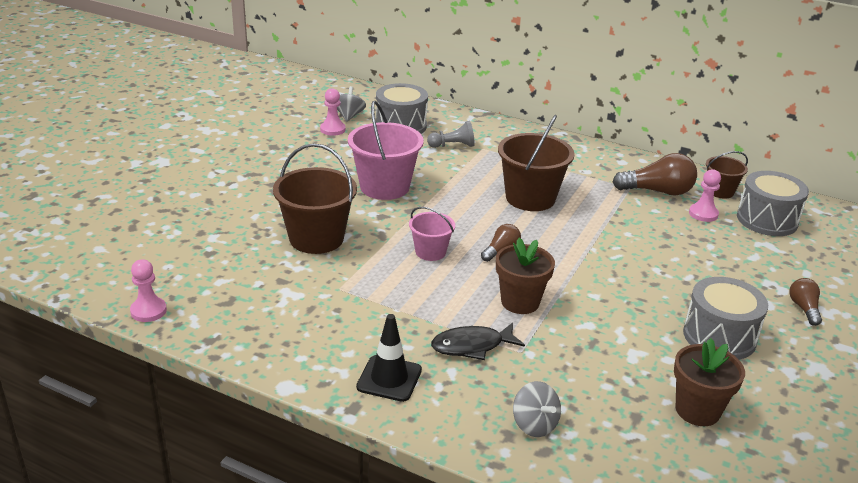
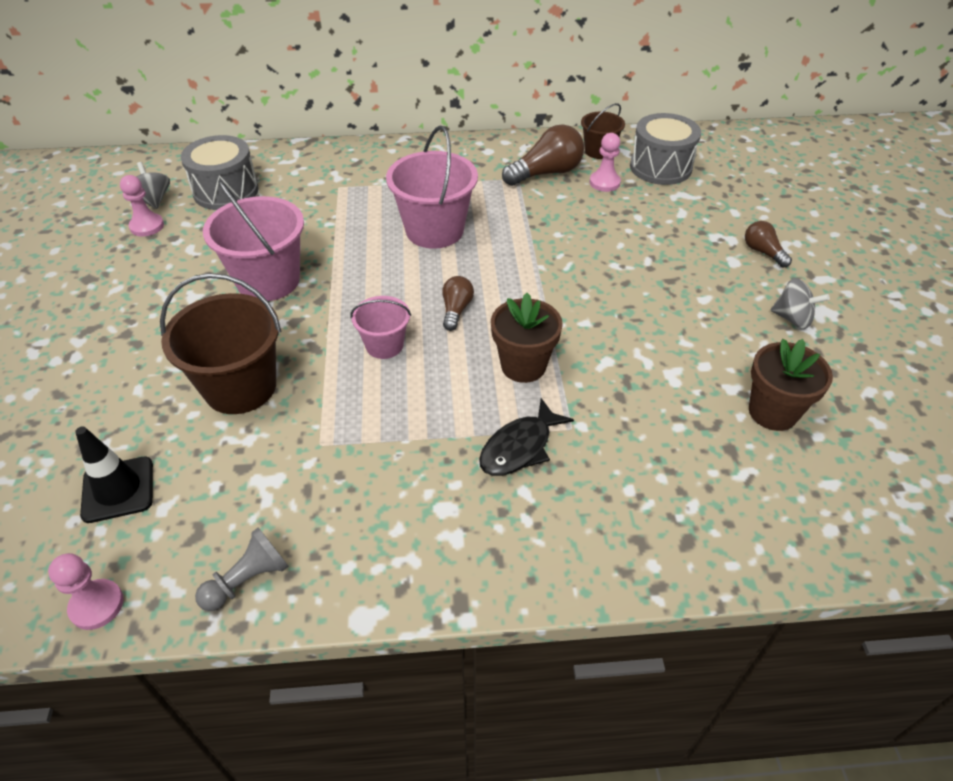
camera: 30 degrees left, 15 degrees up
black traffic cone [356,314,422,402] -> black traffic cone moved to [75,426,153,523]
grey pawn [427,121,475,148] -> grey pawn moved to [195,528,289,611]
brown bucket [498,115,575,211] -> pink bucket [386,125,478,249]
grey spinning top [513,381,561,437] -> grey spinning top moved to [771,278,830,329]
grey drum [683,277,768,360] -> none

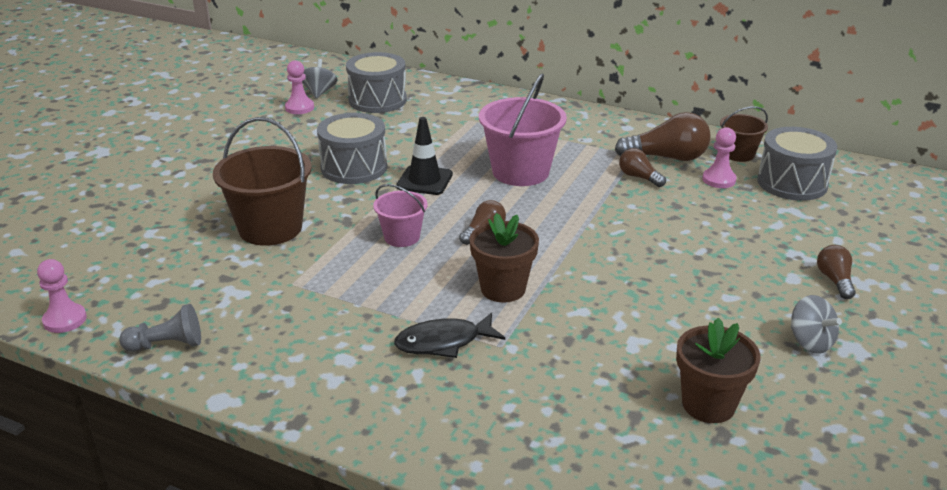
camera: 30 degrees right, 15 degrees down
black traffic cone [75,426,153,523] -> black traffic cone moved to [396,117,453,195]
pink bucket [203,180,304,301] -> grey drum [317,113,387,184]
none -> brown light bulb [619,148,666,187]

